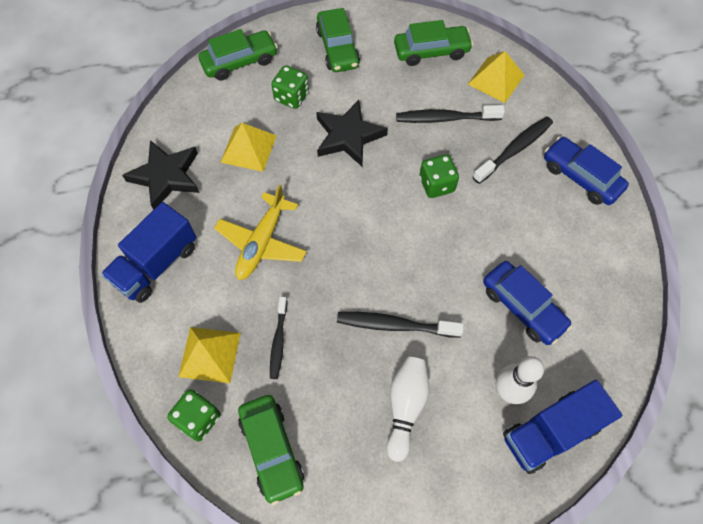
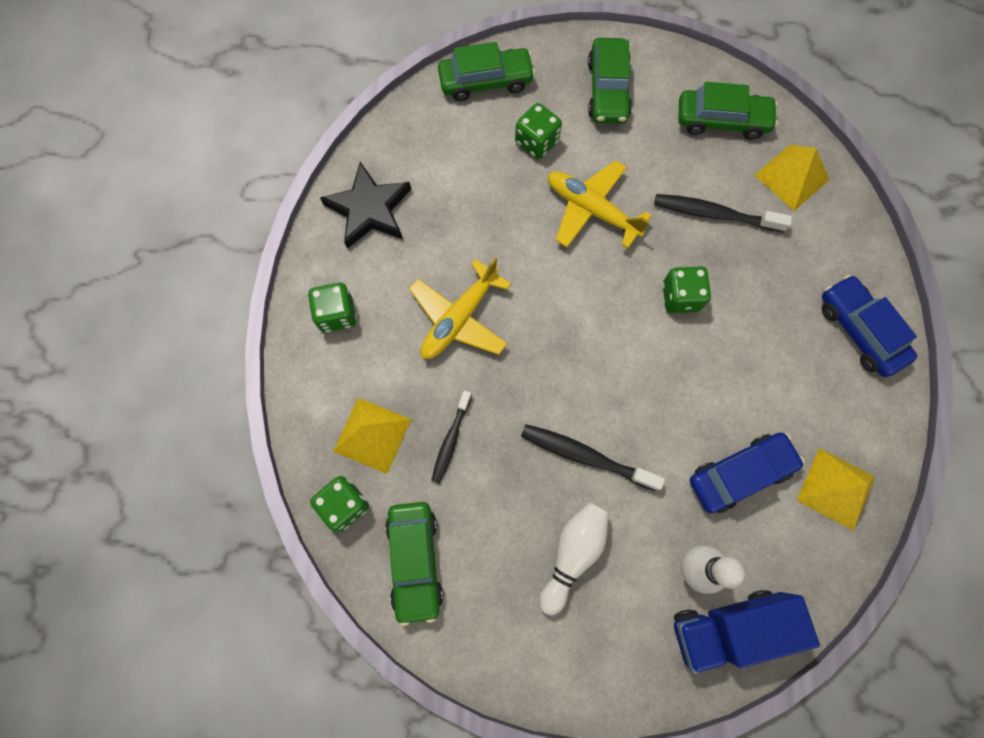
camera: 15 degrees right, 10 degrees up
blue truck [101,202,197,303] -> green dice [308,283,357,332]
yellow pyramid [220,123,277,172] -> yellow pyramid moved to [797,448,875,531]
black star [316,100,388,166] -> yellow plane [548,160,652,249]
black toothbrush [473,117,553,184] -> none
blue car [483,261,572,345] -> blue car turned 90 degrees counterclockwise [690,433,805,513]

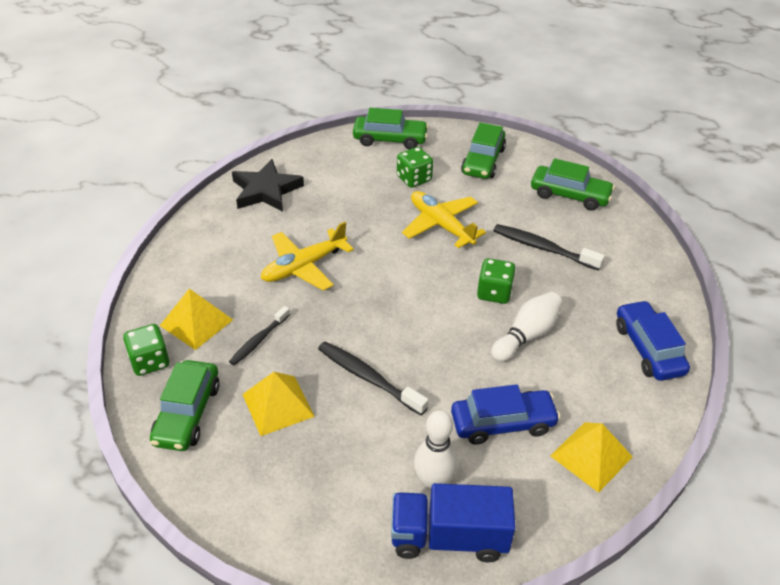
camera: 15 degrees right, 30 degrees down
green dice [308,283,357,332] -> none
white bowling pin [539,502,609,616] -> white bowling pin moved to [491,292,563,362]
yellow pyramid [755,144,830,211] -> yellow pyramid moved to [242,372,315,436]

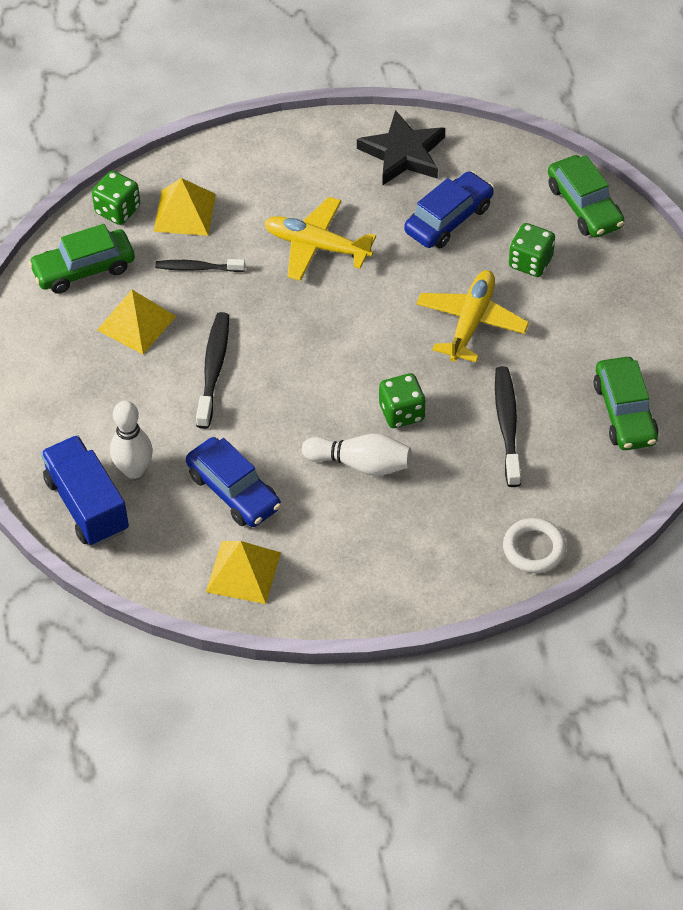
camera: 60 degrees right, 10 degrees up
green car [461,122,506,179] -> none
blue car [616,300,690,381] -> blue car moved to [404,171,494,248]
none -> white ring [503,518,566,573]

